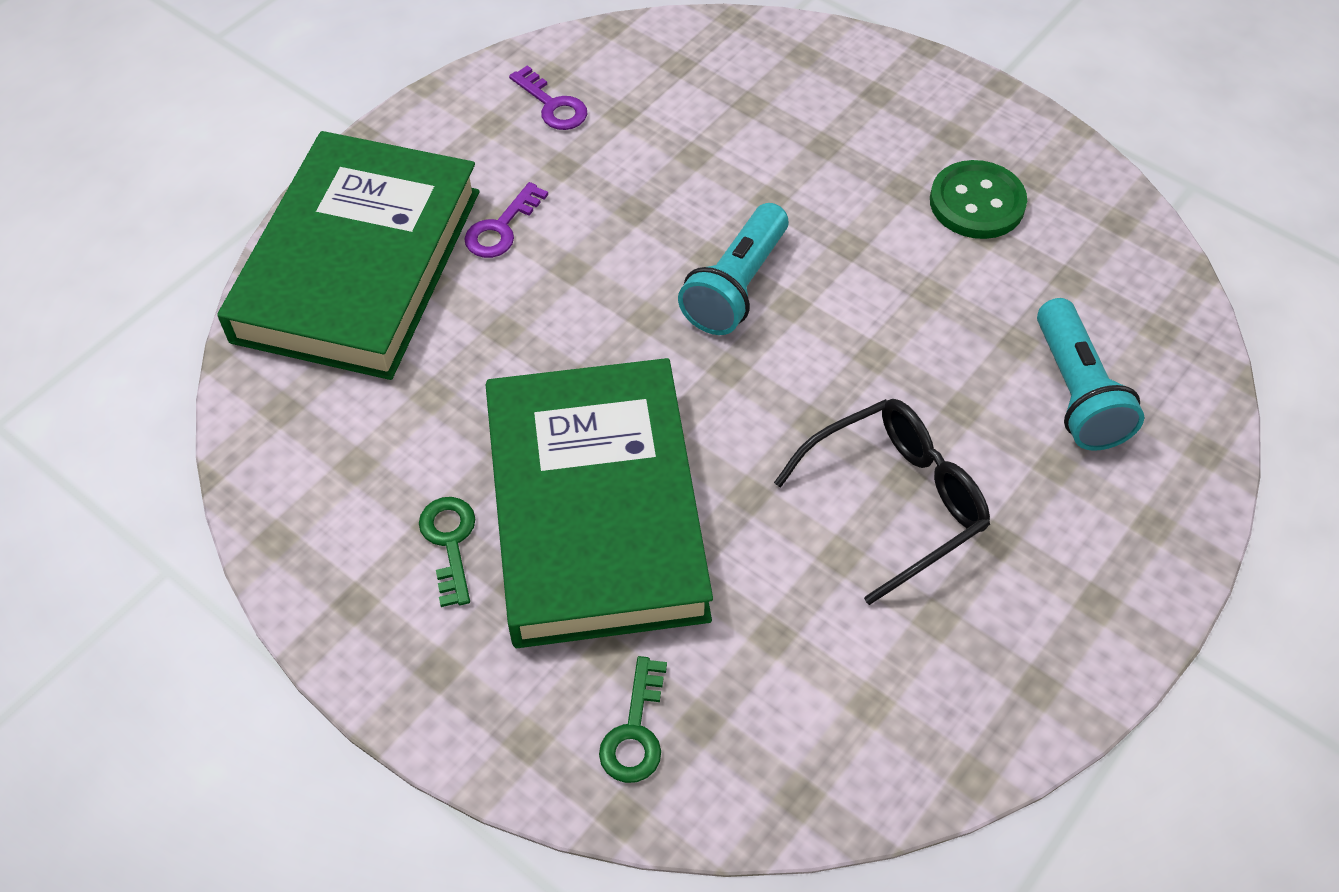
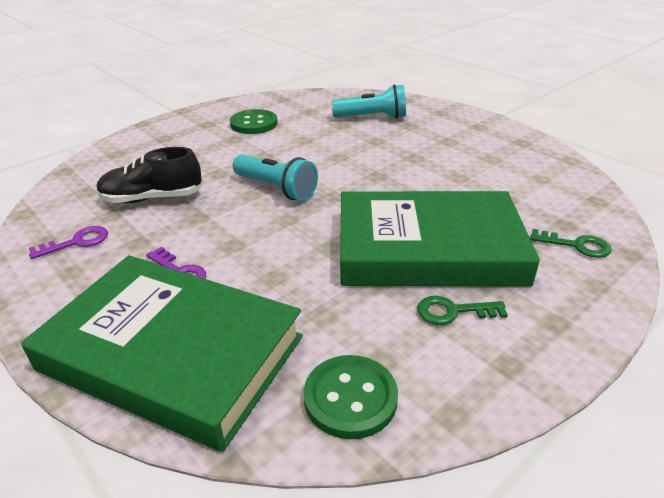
camera: 80 degrees left, 20 degrees down
black glasses [774,399,990,605] -> none
none -> black shoe [97,147,202,203]
none -> green button [304,355,398,439]

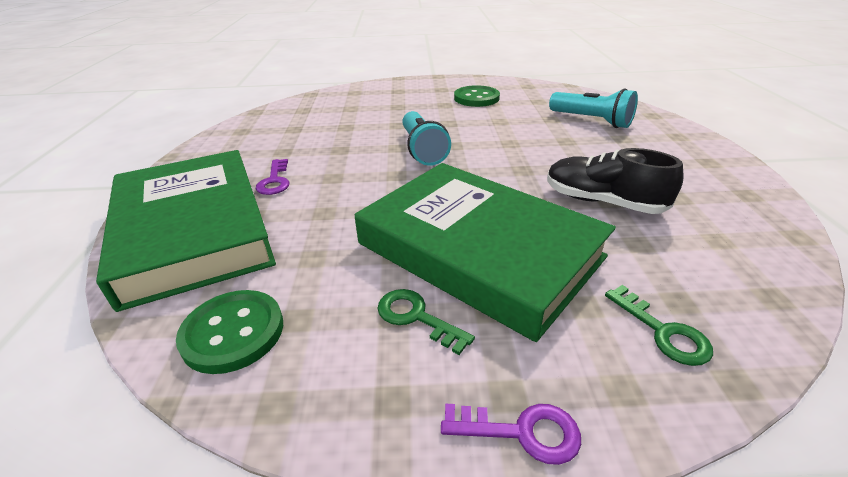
camera: 40 degrees right, 0 degrees up
purple key [29,226,108,259] -> purple key moved to [441,404,581,465]
black shoe [97,147,202,203] -> black shoe moved to [547,148,683,214]

